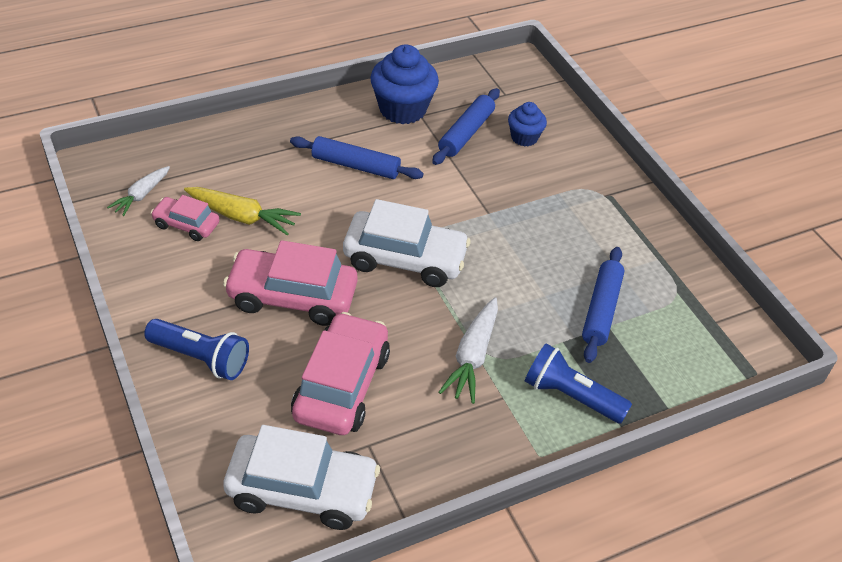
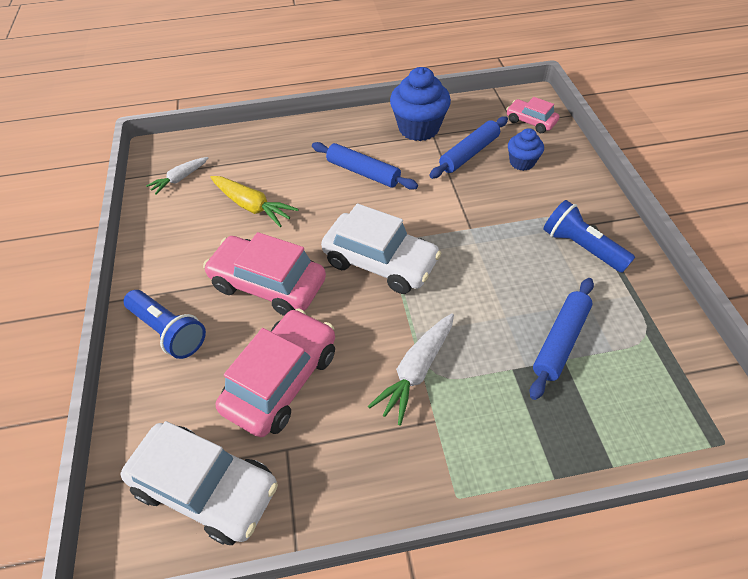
camera: 20 degrees right, 5 degrees up
pink car [151,195,220,241] -> pink car moved to [506,97,559,133]
blue flashlight [525,343,632,423] -> blue flashlight moved to [543,200,635,273]

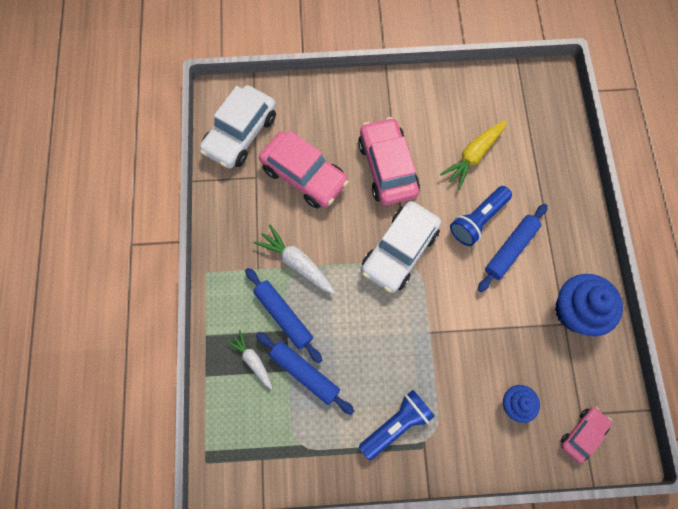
camera: 95 degrees right, 20 degrees up
blue flashlight [124,290,206,359] -> blue flashlight moved to [450,186,512,246]
white carrot [146,157,208,195] -> white carrot moved to [226,330,272,389]
pink car [203,232,326,316] -> pink car turned 45 degrees counterclockwise [358,117,420,205]
blue rolling pin [429,116,508,179] -> blue rolling pin moved to [245,268,322,363]

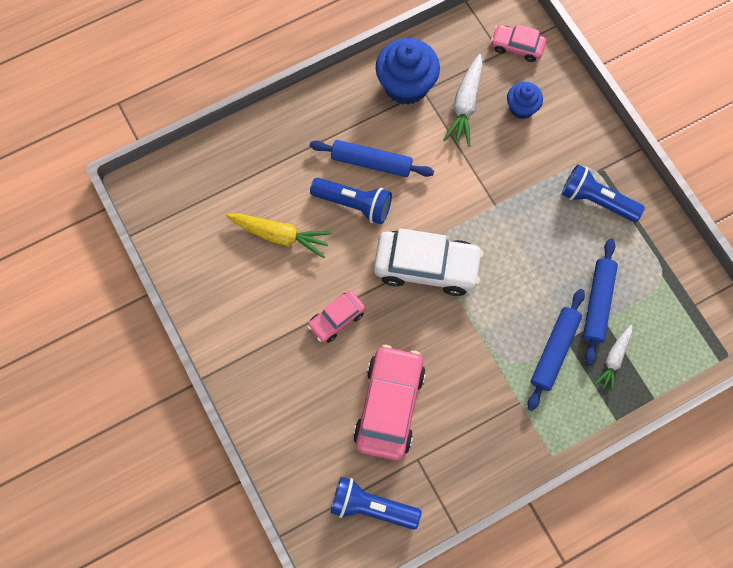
camera: 115 degrees left, 0 degrees up
white car [200,85,276,169] -> blue flashlight [330,477,422,530]
white carrot [254,224,335,294] -> white carrot moved to [443,54,483,147]
pink car [358,117,420,205] -> pink car [307,291,365,343], size x0.55

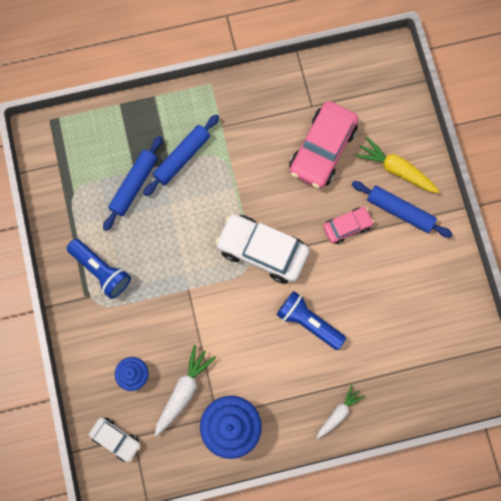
camera: 165 degrees left, 5 degrees up
yellow carrot [226,213,332,258] -> yellow carrot moved to [355,136,440,193]
blue rolling pin [310,140,434,177] -> blue rolling pin moved to [352,181,453,238]
blue flashlight [330,477,422,530] -> none
pink car [491,24,546,62] -> white car [89,417,141,462]
white carrot [594,325,632,393] -> white carrot moved to [316,385,364,439]

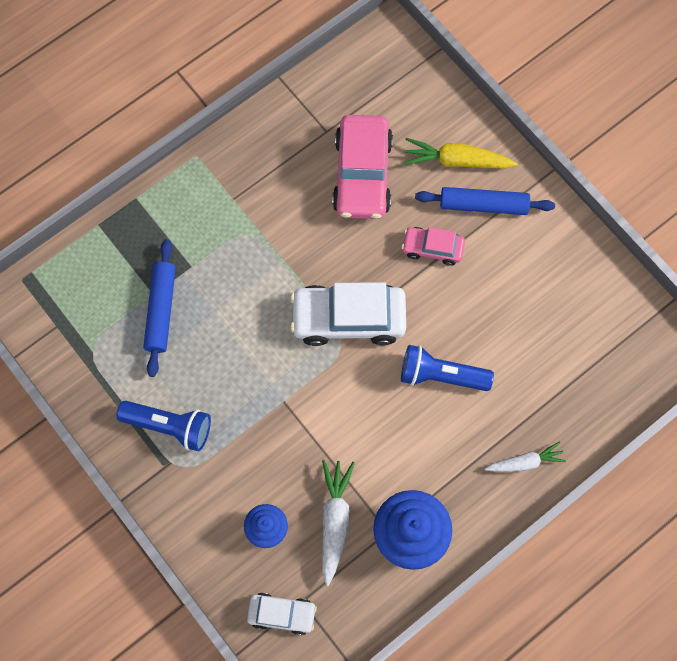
camera: 25 degrees left, 5 degrees down
blue rolling pin [143,114,219,196] -> none
white carrot [316,385,364,439] -> white carrot turned 60 degrees clockwise [485,441,566,472]
pink car [323,207,374,244] -> pink car turned 120 degrees counterclockwise [402,227,465,266]

